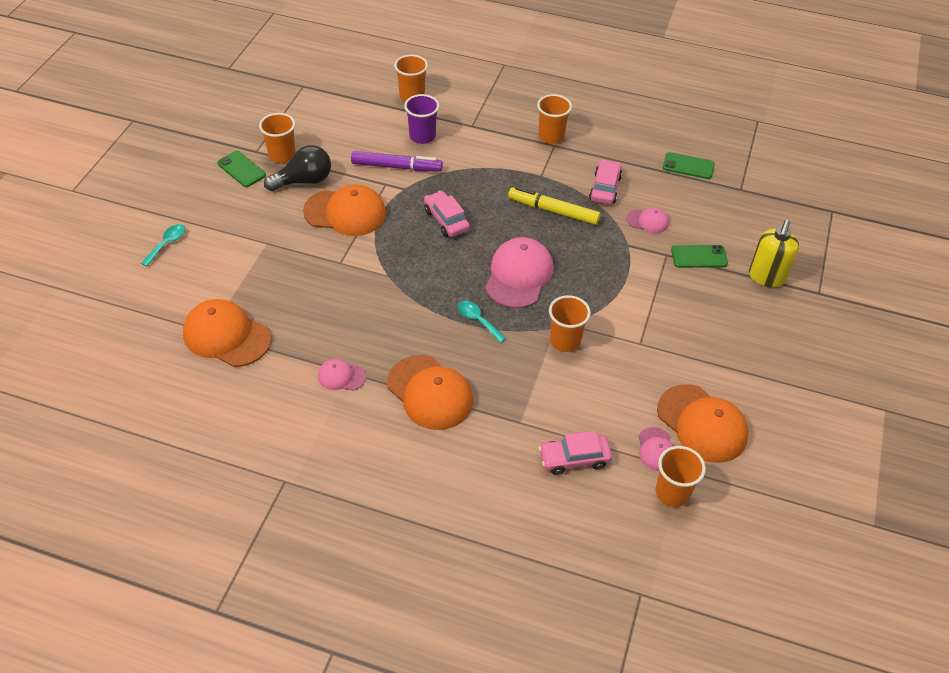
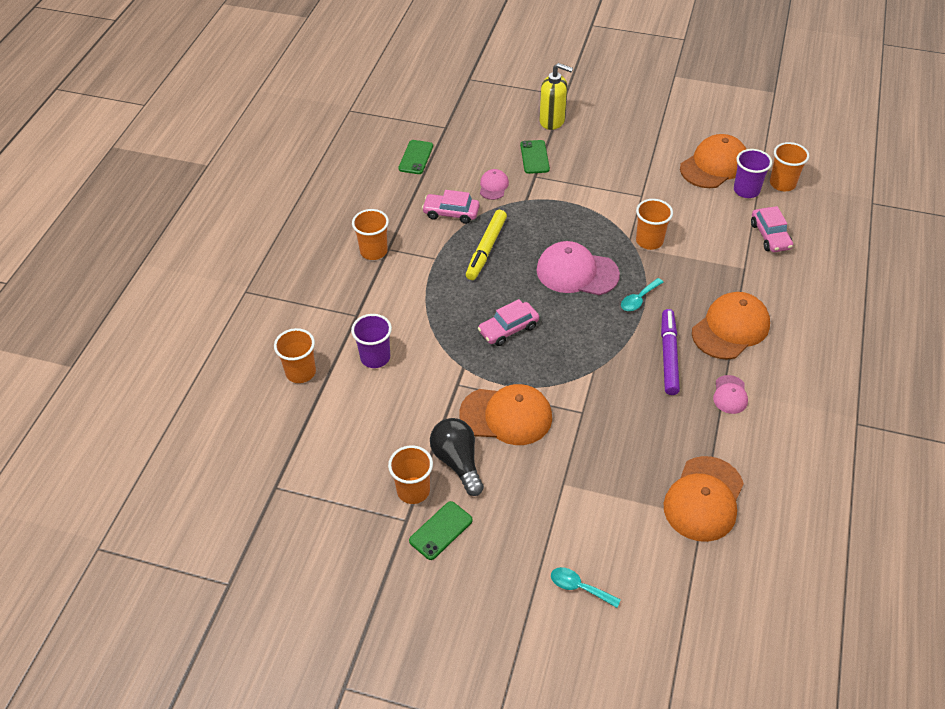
camera: 90 degrees left, 0 degrees up
orange cap [303,185,386,236] -> orange cap turned 90 degrees clockwise [459,384,552,445]
purple marker [351,151,443,172] -> purple marker moved to [661,309,680,395]
pink cap [638,427,673,471] -> purple cup [734,149,772,198]

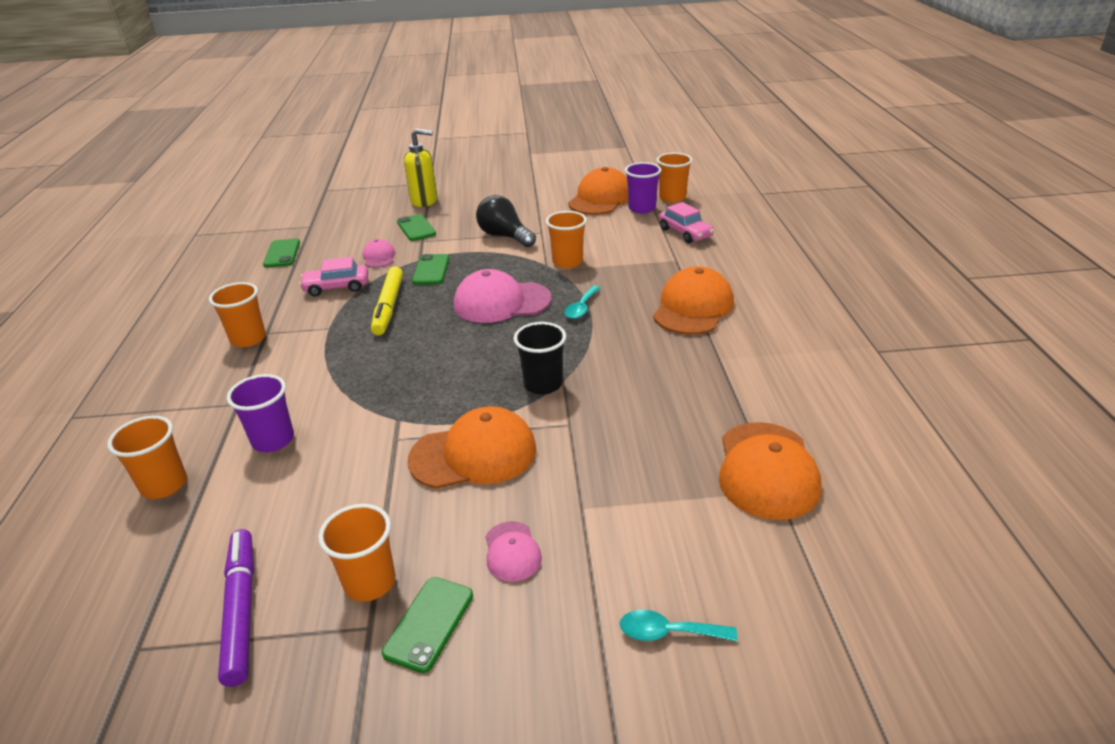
camera: 20 degrees left, 15 degrees down
black light bulb [430,418,484,496] -> black light bulb moved to [476,195,536,247]
pink car [478,299,539,346] -> none
purple marker [661,309,680,395] -> purple marker moved to [218,529,254,687]
pink cap [713,375,748,414] -> pink cap moved to [485,521,542,582]
none -> green phone [412,254,449,285]
none -> black cup [514,322,566,395]

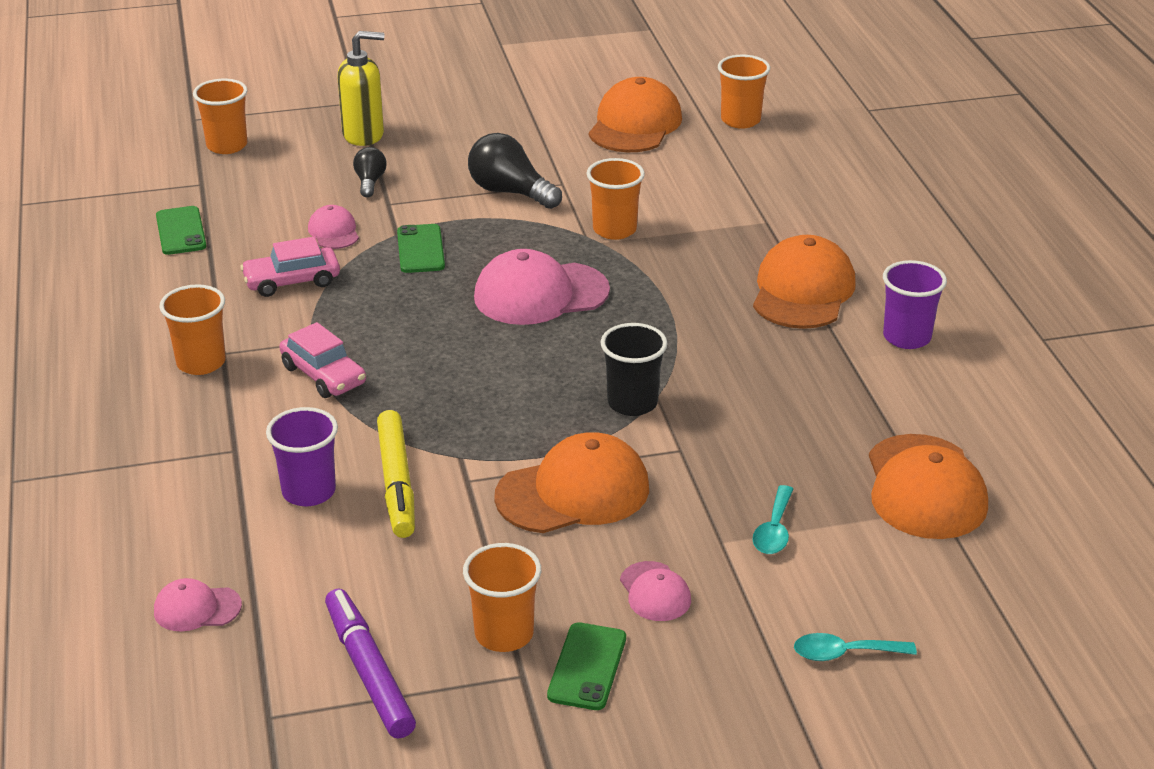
camera: 10 degrees left, 0 degrees up
orange cup [107,416,187,499] -> orange cup moved to [193,79,248,154]
yellow marker [371,266,403,335] -> yellow marker moved to [377,410,415,538]
green phone [397,214,436,241] -> black light bulb [353,147,386,198]
turquoise spoon [564,286,600,319] -> turquoise spoon moved to [752,485,794,554]
purple cup [625,162,662,214] -> purple cup moved to [883,260,947,349]
pink car [659,202,714,243] -> pink car moved to [279,322,366,398]
none -> pink cap [154,578,242,631]

